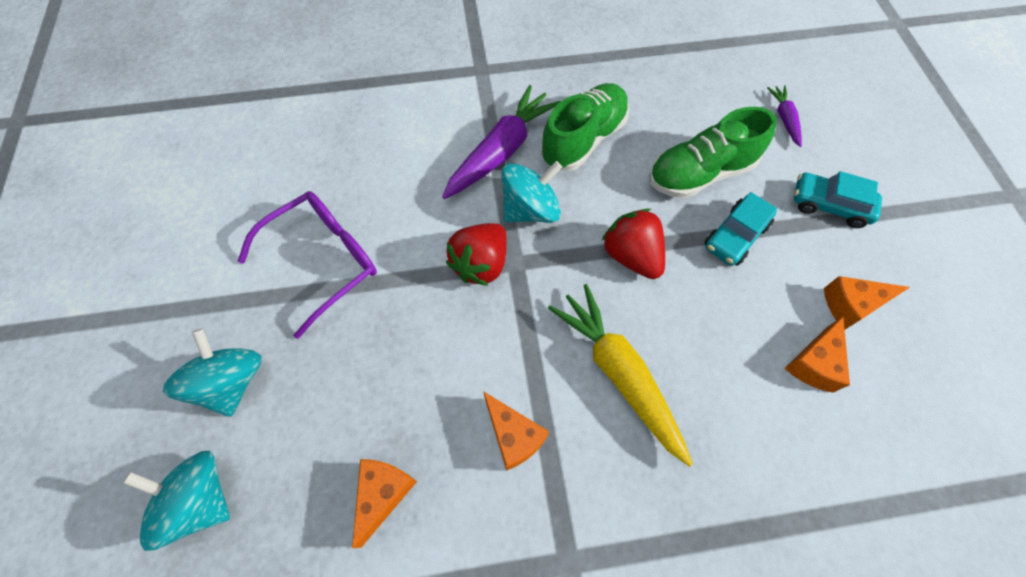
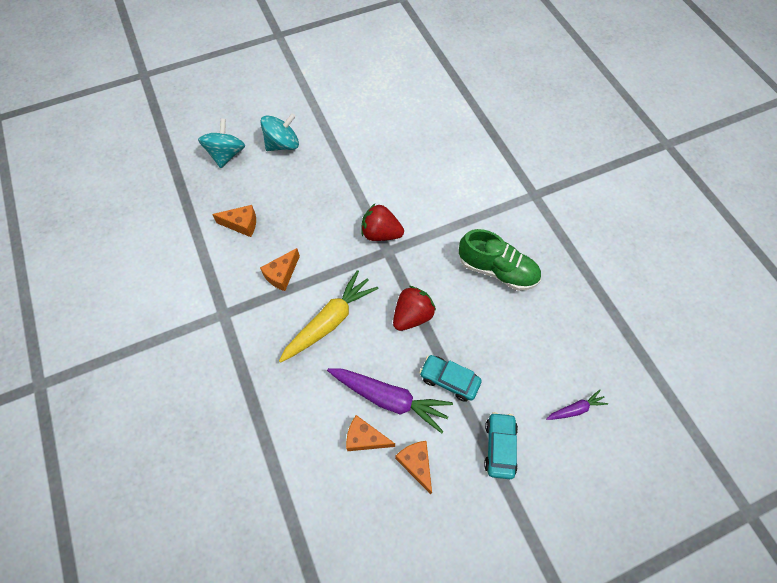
camera: 75 degrees right, 0 degrees up
purple glasses [238,191,377,339] -> none
purple carrot [442,85,561,199] -> purple carrot moved to [327,368,453,433]
turquoise spinning top [501,161,562,223] -> none
green shoe [649,107,777,199] -> none

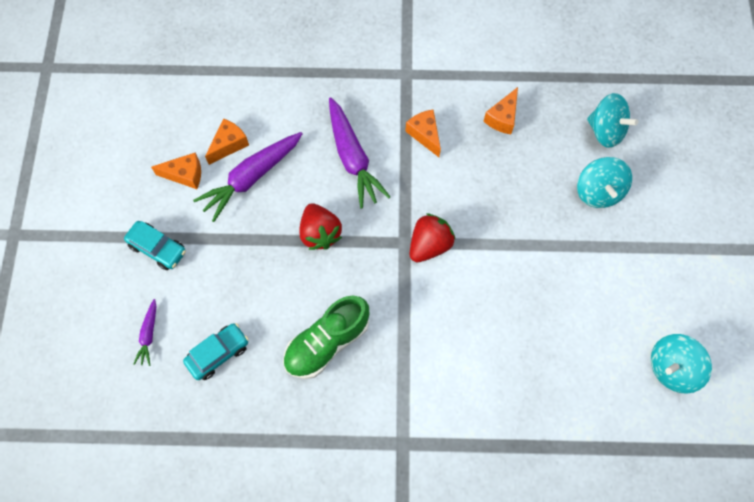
camera: 115 degrees right, 5 degrees up
yellow carrot [279,270,378,363] -> purple carrot [329,97,391,209]
turquoise car [419,355,482,402] -> turquoise car moved to [183,323,249,380]
none -> turquoise spinning top [651,334,712,394]

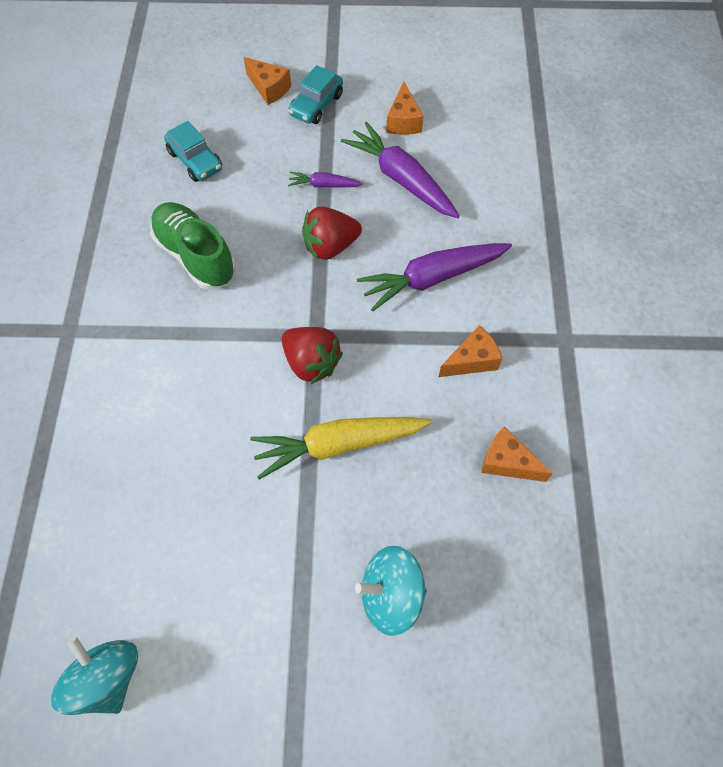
camera: 90 degrees right, 5 degrees down
purple carrot [133,299,156,366] -> purple carrot moved to [288,171,363,188]
orange cheese [205,118,249,165] -> orange cheese moved to [243,57,291,105]
turquoise spinning top [587,93,638,148] -> none
none -> yellow carrot [250,417,432,479]

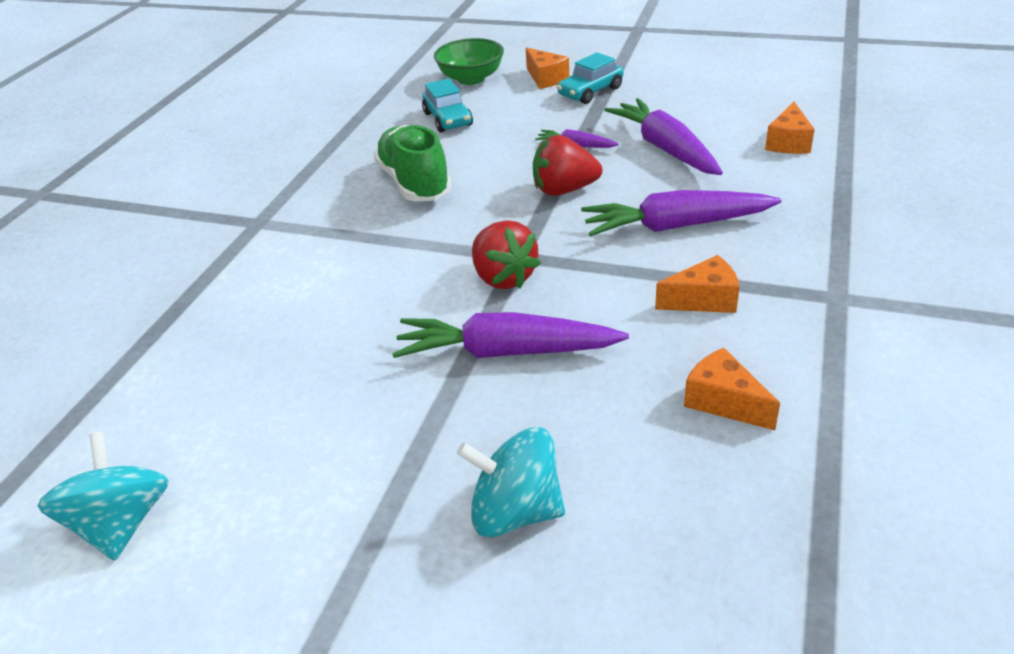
camera: 20 degrees right, 25 degrees down
yellow carrot [250,417,432,479] -> purple carrot [392,312,629,358]
orange cheese [386,82,423,135] -> orange cheese moved to [765,101,815,154]
none -> green bowl [434,38,504,85]

